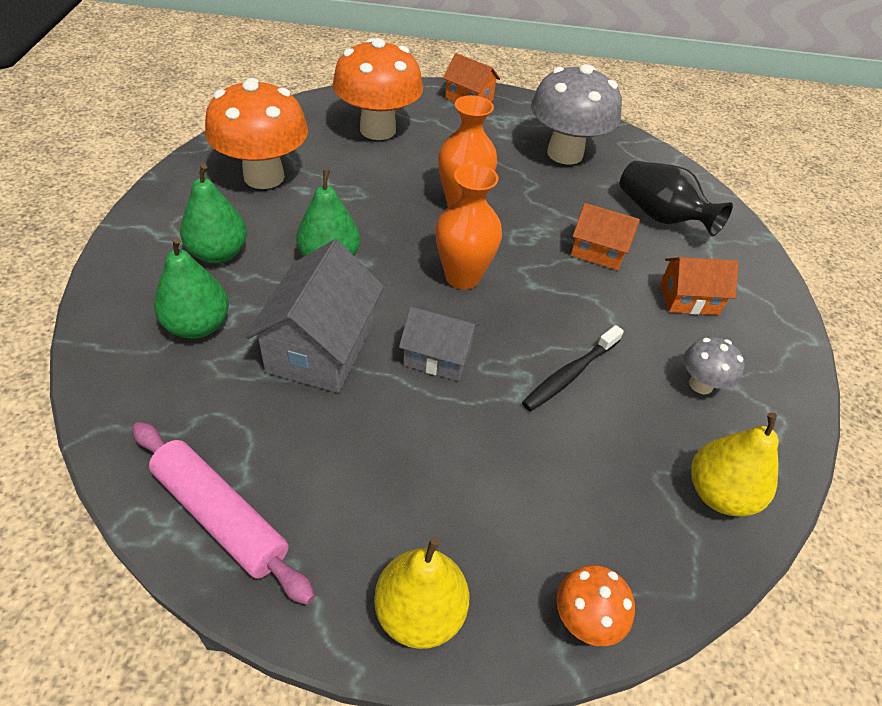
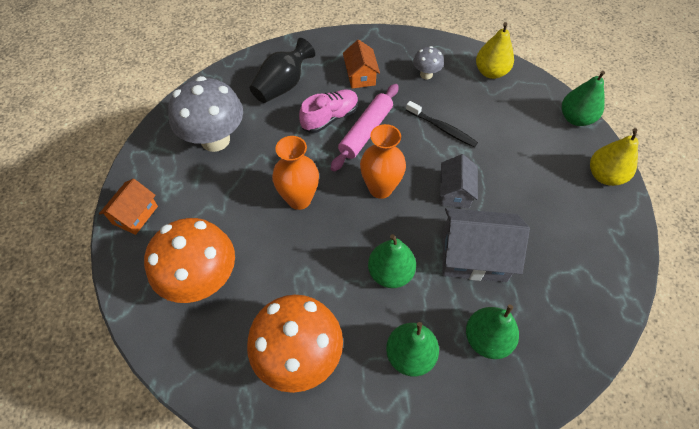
camera: 95 degrees left, 10 degrees up
pink rolling pin [132,422,315,605] -> pink rolling pin moved to [331,84,399,172]
orange mushroom [557,565,635,646] -> green pear [562,71,605,126]
orange house [571,203,640,270] -> pink shoe [299,89,359,133]

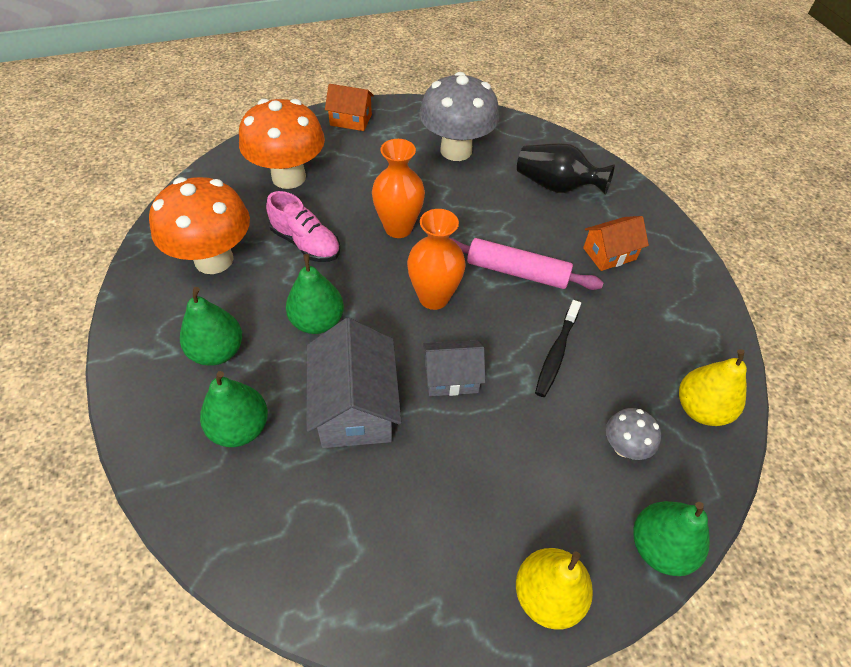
camera: 75 degrees right, 5 degrees down
pink shoe [299,89,359,133] -> pink shoe moved to [266,191,340,262]
grey mushroom [413,46,444,79] -> grey mushroom moved to [606,408,661,460]

